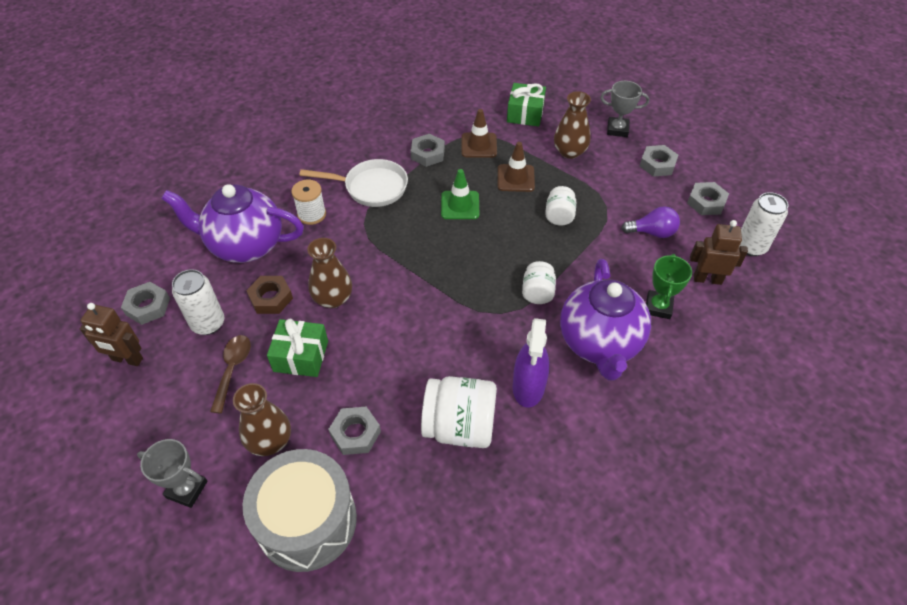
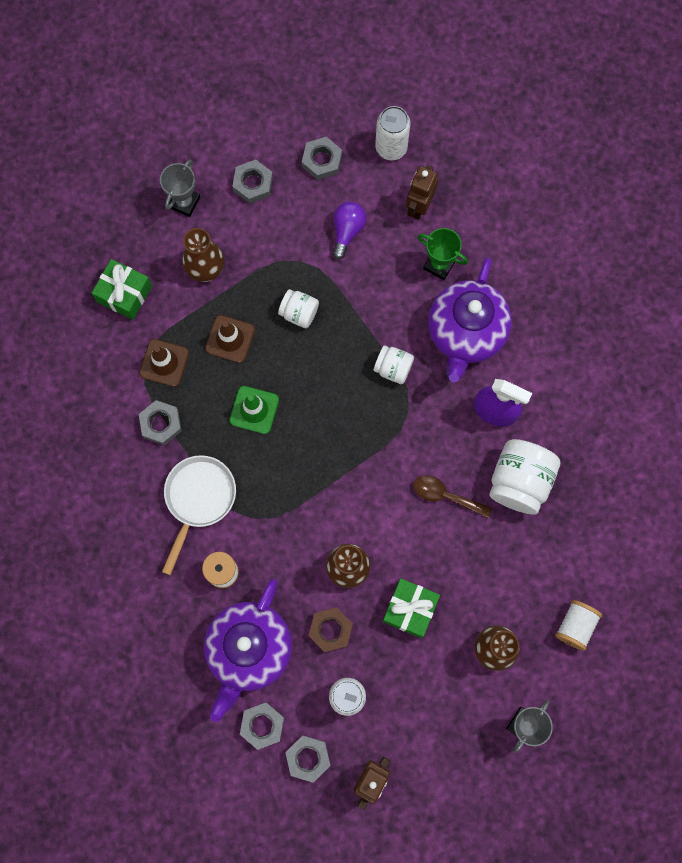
camera: 75 degrees left, 25 degrees up
brown spoon [210,335,251,413] -> brown spoon moved to [413,475,492,518]
grey drum [243,449,357,572] -> white spool [555,600,602,651]
grey nut [328,406,381,455] -> grey nut moved to [240,702,284,750]
purple teapot [560,259,651,381] -> purple teapot turned 90 degrees clockwise [428,257,512,383]

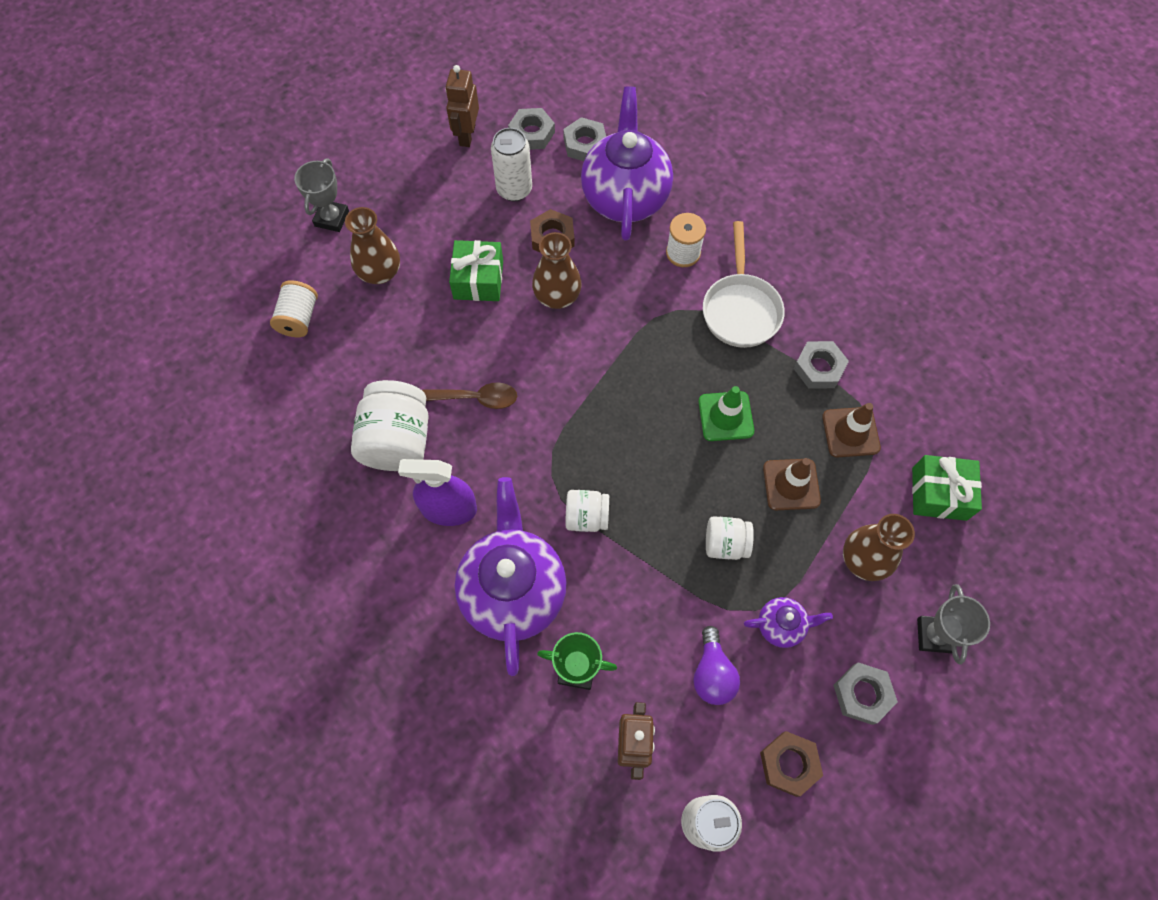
camera: 160 degrees right, 10 degrees down
grey nut [302,137,342,180] -> brown nut [760,731,823,797]
none -> purple teapot [744,597,833,648]

